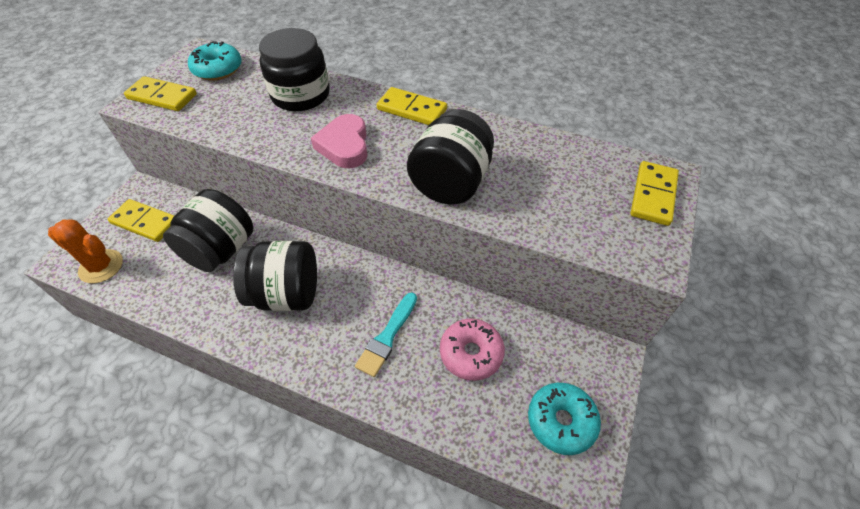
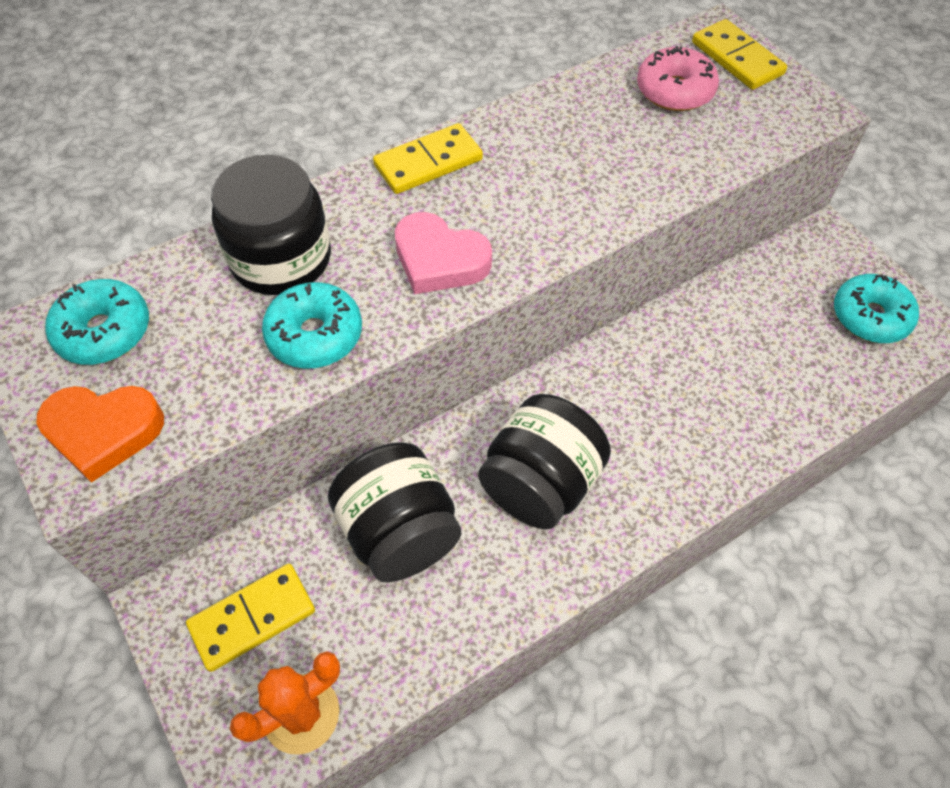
camera: 55 degrees left, 5 degrees up
yellow domino [124,76,197,111] -> orange heart [36,386,164,483]
turquoise brush [355,293,417,377] -> none
black jar [407,109,494,205] -> none
pink donut [440,318,505,381] -> pink donut moved to [637,46,719,111]
none -> turquoise donut [262,282,362,369]

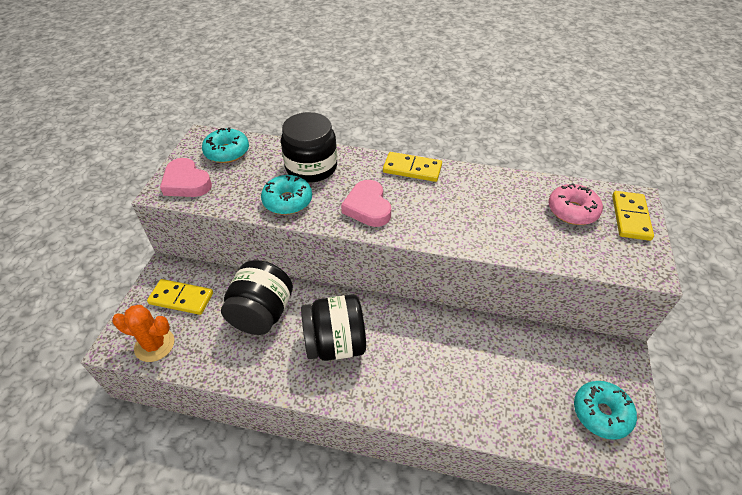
camera: 45 degrees right, 10 degrees down
orange heart [36,386,164,483] -> pink heart [160,158,212,197]

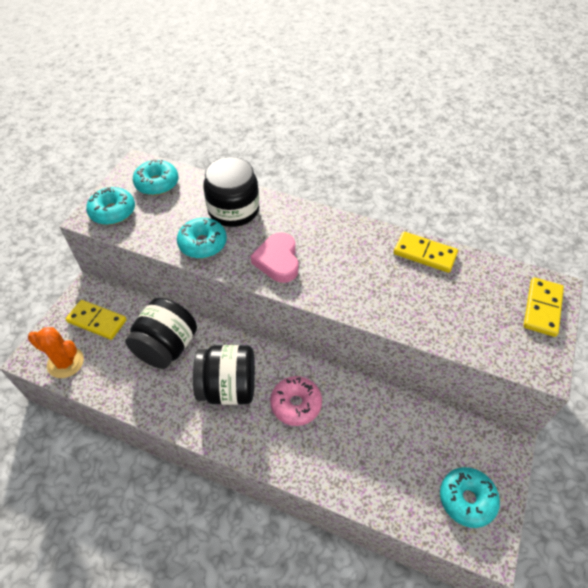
camera: 10 degrees right, 5 degrees up
pink heart [160,158,212,197] -> turquoise donut [86,187,135,225]
yellow domino [383,152,442,182] -> yellow domino moved to [394,232,458,273]
pink donut [548,183,603,225] -> pink donut moved to [270,376,322,426]

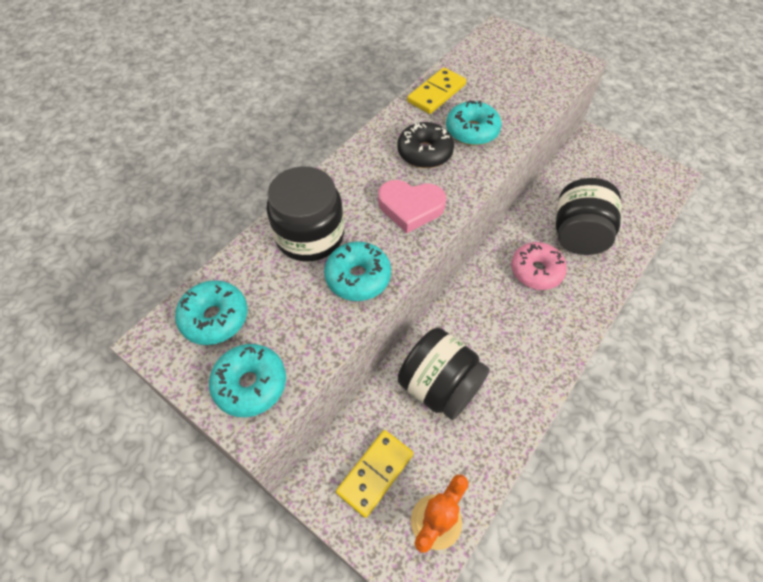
camera: 75 degrees left, 5 degrees up
black jar [193,345,255,405] -> black jar moved to [556,178,621,255]
turquoise donut [440,467,500,528] -> turquoise donut moved to [446,100,502,146]
yellow domino [524,277,564,337] -> none
none -> black donut [397,122,454,168]

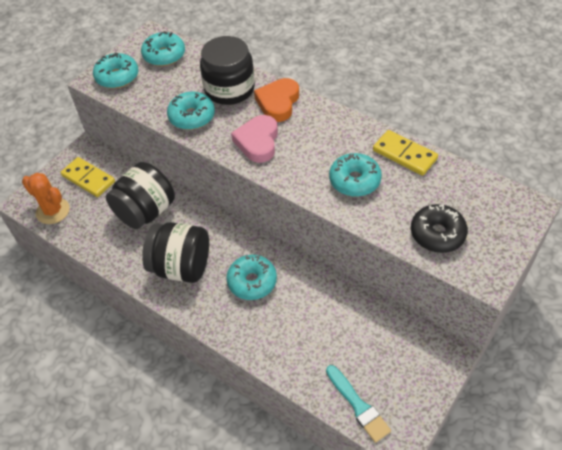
camera: 90 degrees right, 5 degrees down
black donut [397,122,454,168] -> black donut moved to [411,204,468,253]
pink donut [511,242,567,290] -> turquoise donut [226,255,277,300]
black jar [556,178,621,255] -> black jar moved to [142,222,209,283]
none -> orange heart [254,78,299,122]
none -> turquoise brush [326,365,391,443]

